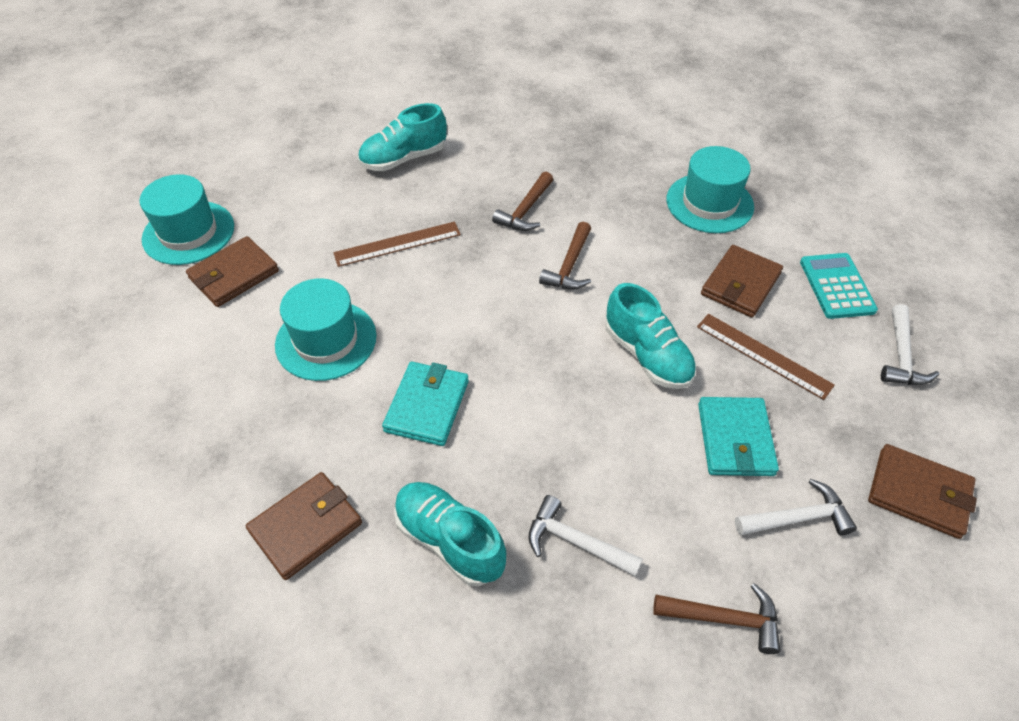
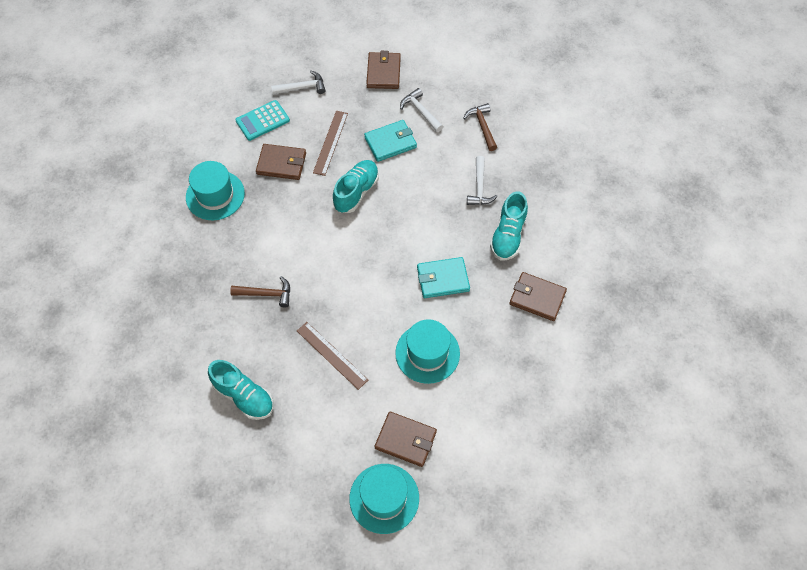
camera: 115 degrees left, 10 degrees up
brown hammer [539,222,591,290] -> none

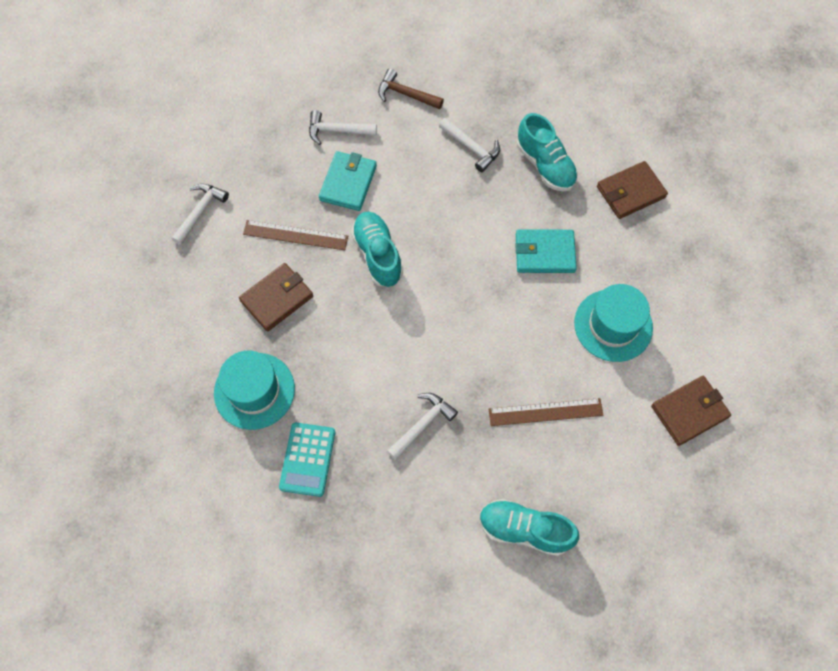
camera: 50 degrees left, 5 degrees up
turquoise shoe [208,360,273,420] -> turquoise shoe turned 150 degrees counterclockwise [479,499,579,556]
brown hammer [230,276,290,307] -> white hammer [387,393,458,460]
turquoise calculator [235,100,290,141] -> turquoise calculator moved to [279,423,335,497]
brown ruler [313,111,348,176] -> brown ruler turned 45 degrees counterclockwise [243,220,348,250]
turquoise hat [349,464,419,534] -> none
brown wallet [366,51,401,89] -> none
turquoise wallet [417,257,470,298] -> turquoise wallet turned 60 degrees clockwise [515,229,577,273]

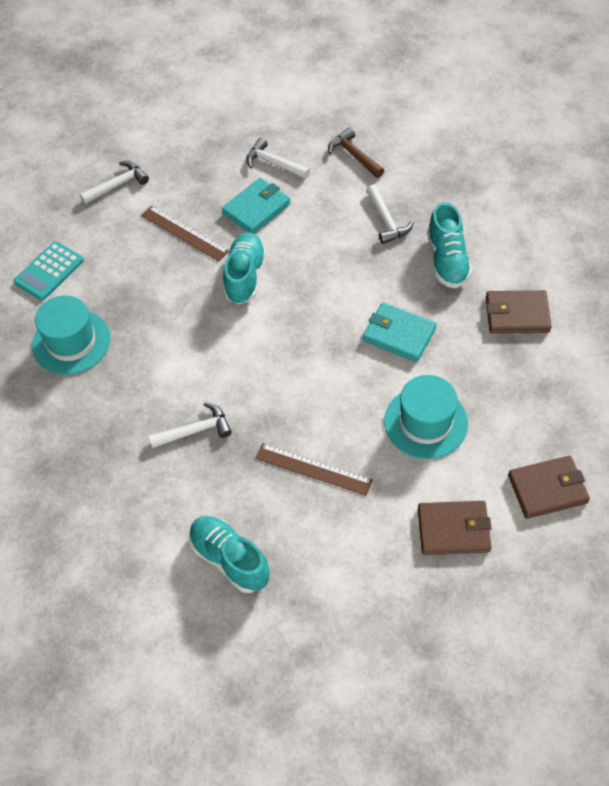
camera: 30 degrees right, 10 degrees down
brown wallet [239,263,313,332] -> brown wallet moved to [508,456,590,519]
turquoise calculator [279,423,335,497] -> turquoise calculator moved to [13,241,84,301]

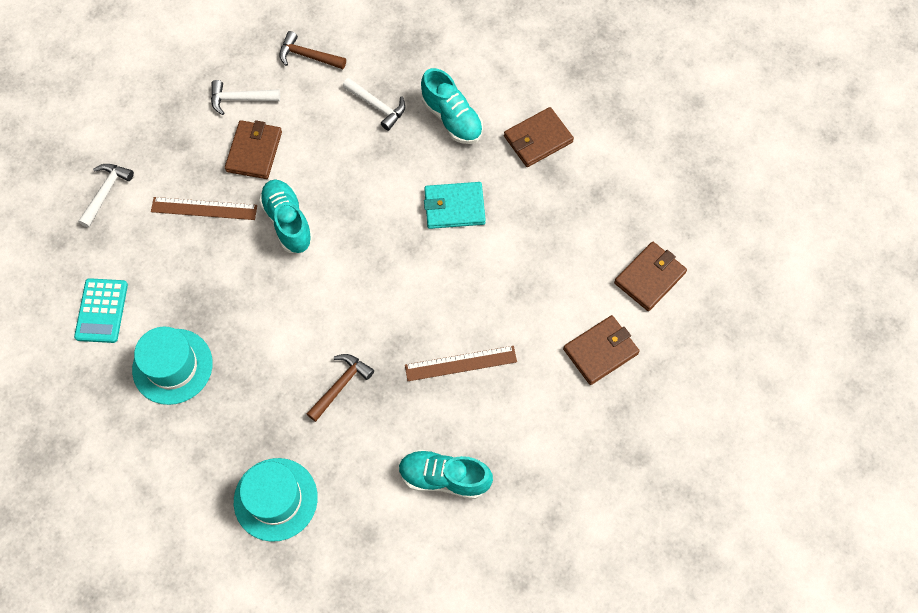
camera: 35 degrees left, 10 degrees up
white hammer [149,402,232,448] -> brown hammer [306,354,374,422]
turquoise wallet [222,178,290,233] -> brown wallet [225,120,282,179]
turquoise hat [384,375,468,459] -> turquoise hat moved to [234,458,318,542]

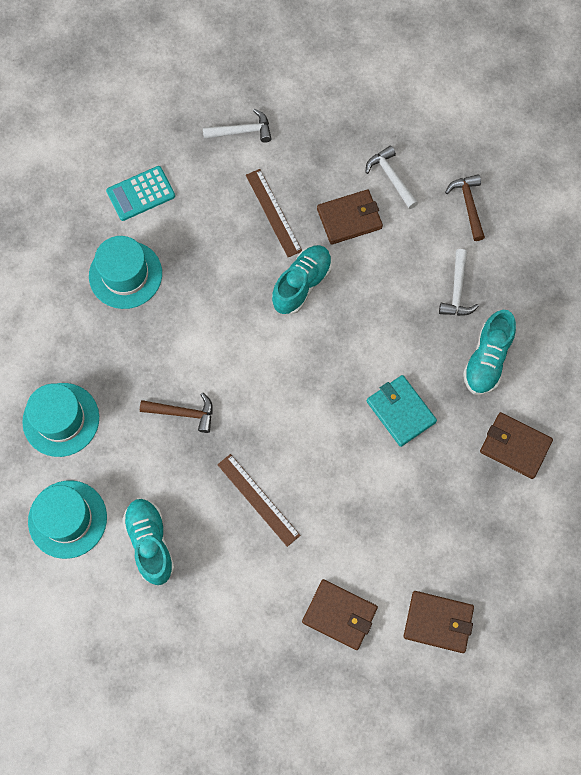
camera: 60 degrees right, 5 degrees up
none -> turquoise hat [28,480,107,559]

